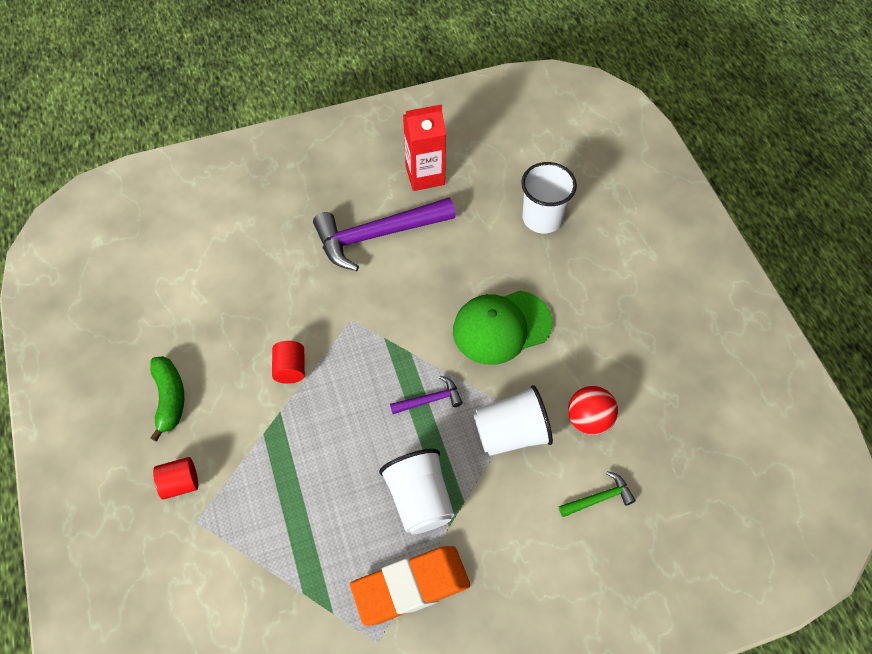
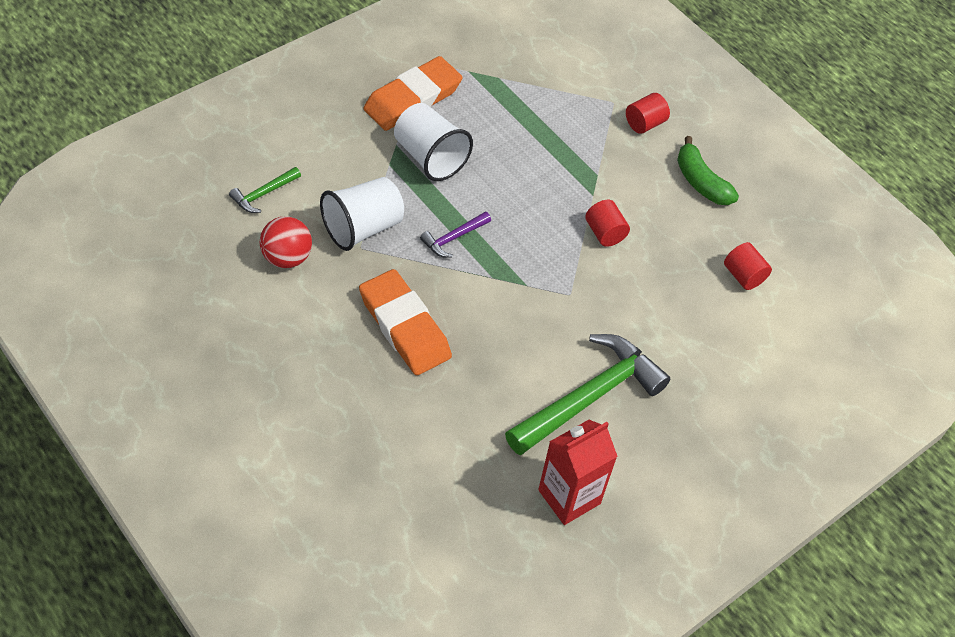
camera: 155 degrees right, 5 degrees down
purple hammer [313,197,456,271] -> green hammer [505,334,670,456]
green cap [453,291,553,365] -> orange eraser [359,269,452,375]
white cup [521,162,577,233] -> none
none -> red cylinder [724,242,772,290]

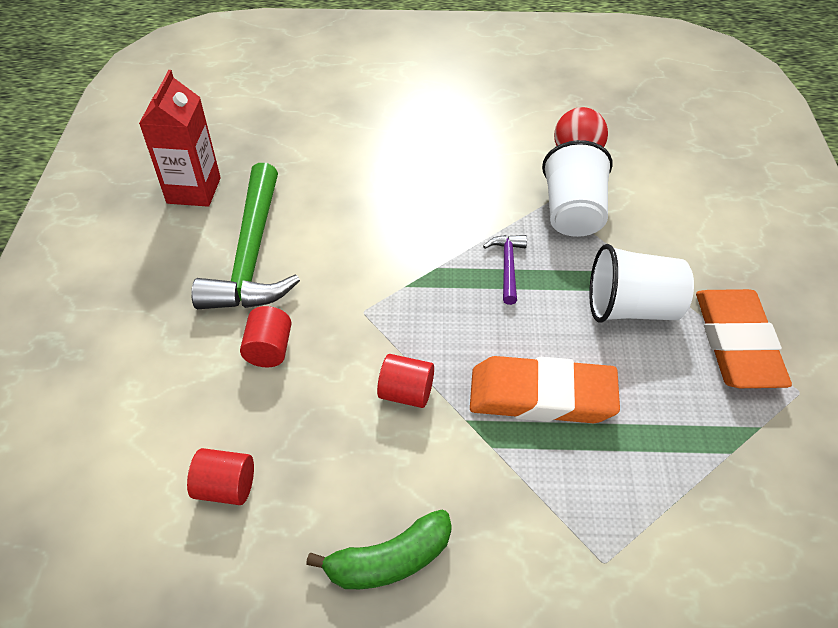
camera: 135 degrees right, 5 degrees down
green hammer [229,167,301,213] -> none
orange eraser [359,269,452,375] -> orange eraser moved to [470,356,620,423]
red cylinder [626,93,670,134] -> red cylinder moved to [240,306,292,367]
green banana [677,136,739,205] -> green banana turned 150 degrees clockwise [306,510,452,589]

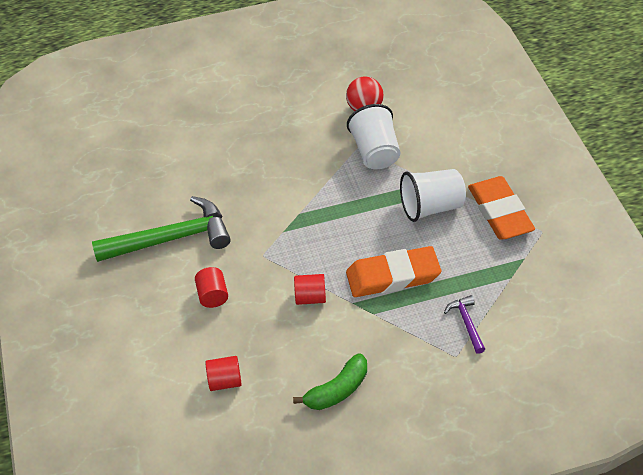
camera: 15 degrees left, 0 degrees up
red carton [139,70,221,207] -> none
green hammer [191,163,300,309] -> green hammer turned 90 degrees counterclockwise [92,196,231,262]
purple hammer [483,235,527,305] -> purple hammer moved to [444,295,485,354]

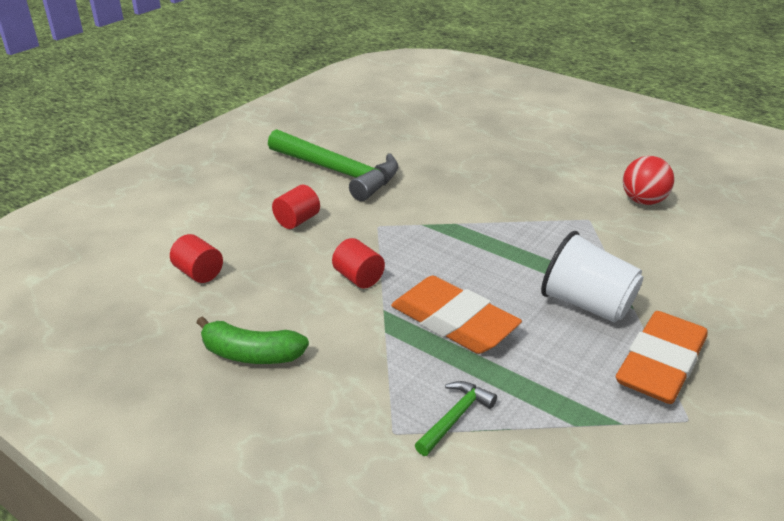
camera: 50 degrees right, 15 degrees down
white cup [347,104,400,169] -> none
purple hammer [444,295,485,354] -> green hammer [415,381,497,456]

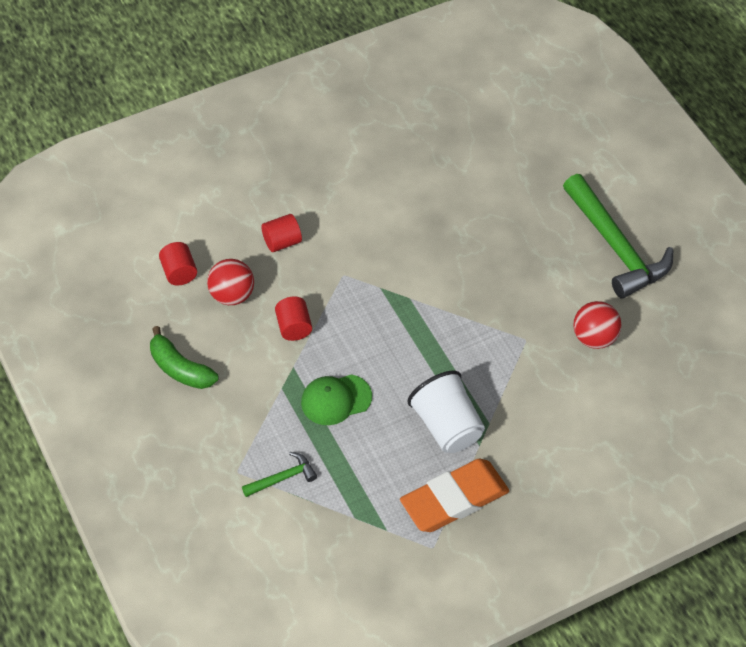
camera: 25 degrees right, 20 degrees up
green hammer [268,129,399,201] -> green hammer moved to [563,174,673,299]
orange eraser [391,276,522,354] -> green cap [301,374,372,425]
none -> red ball [207,259,254,305]

